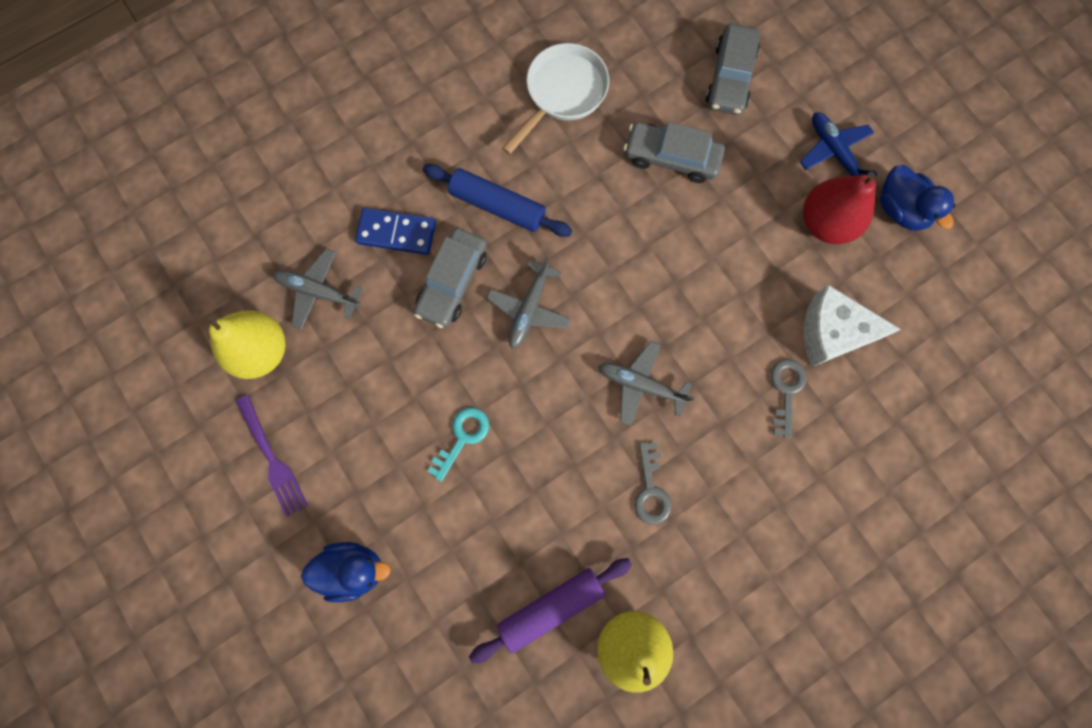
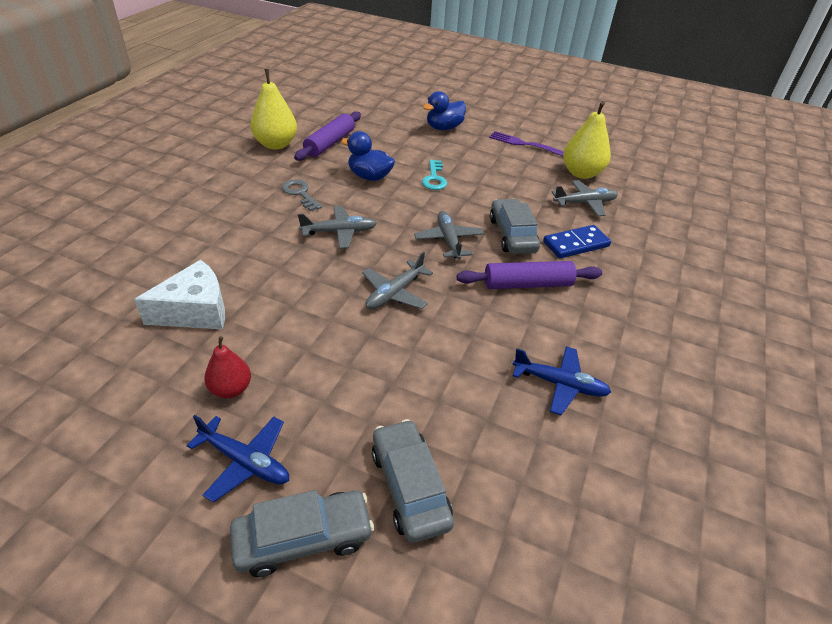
camera: 145 degrees right, 35 degrees down
blue rolling pin [423,164,572,237] -> purple rolling pin [457,261,602,289]
white pan [502,43,609,155] -> blue plane [512,346,611,415]
grey car [624,122,725,183] -> grey car moved to [230,490,374,577]
grey key [771,359,807,438] -> none
red pear [803,172,876,244] -> red pear [204,336,251,398], size x0.61
blue duck [880,165,956,231] -> blue duck moved to [341,131,395,181]
none -> grey plane [362,252,433,309]

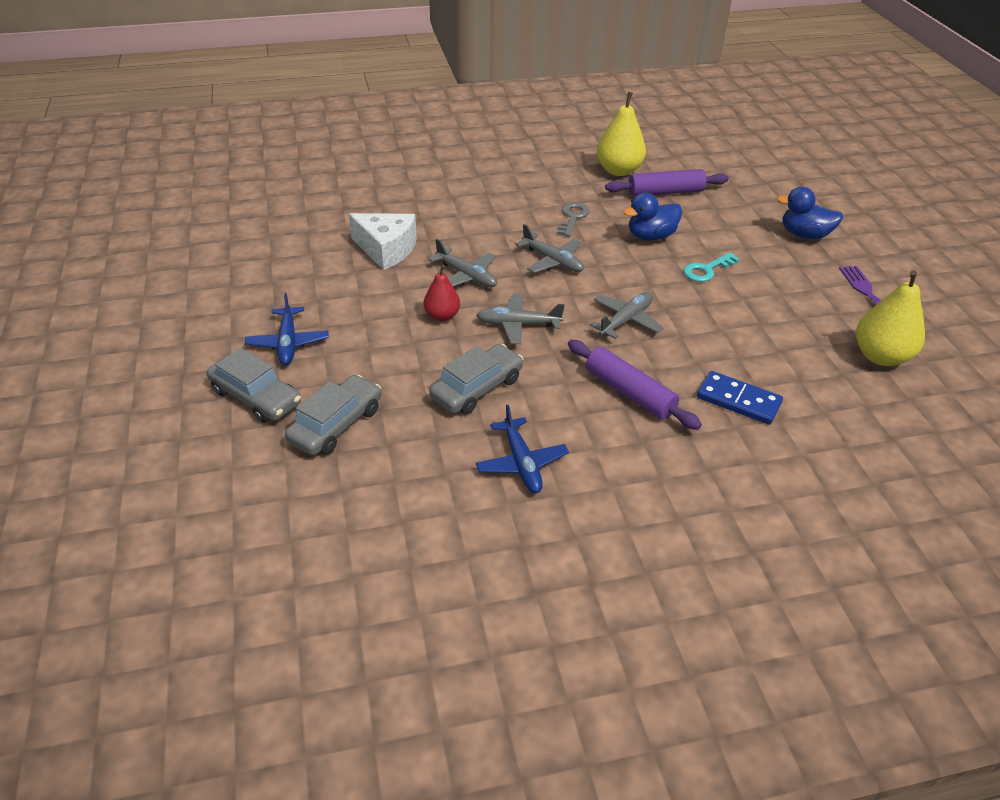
camera: 55 degrees right, 0 degrees up
red pear [204,336,251,398] -> red pear moved to [423,265,460,321]
blue duck [341,131,395,181] -> blue duck turned 105 degrees counterclockwise [623,193,682,241]
grey car [490,199,540,254] -> grey car moved to [429,344,523,415]
grey plane [552,180,618,216] -> grey plane moved to [428,238,497,287]

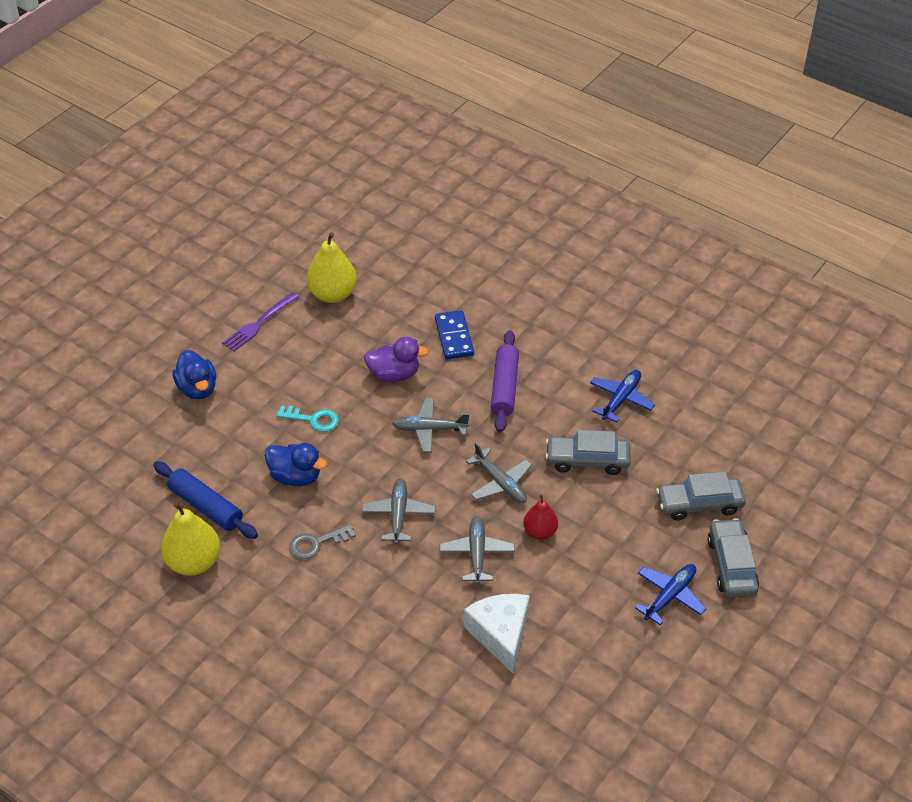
camera: 130 degrees left, 5 degrees up
purple rolling pin [605,169,729,197] -> blue rolling pin [154,461,258,539]
none -> purple duck [364,337,429,382]

